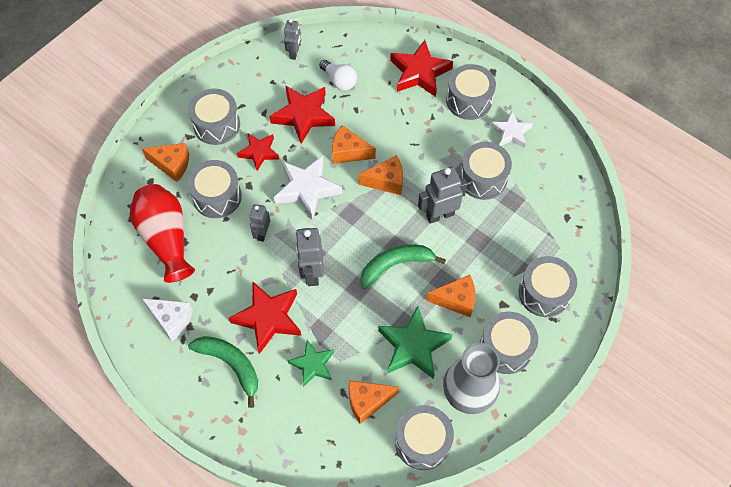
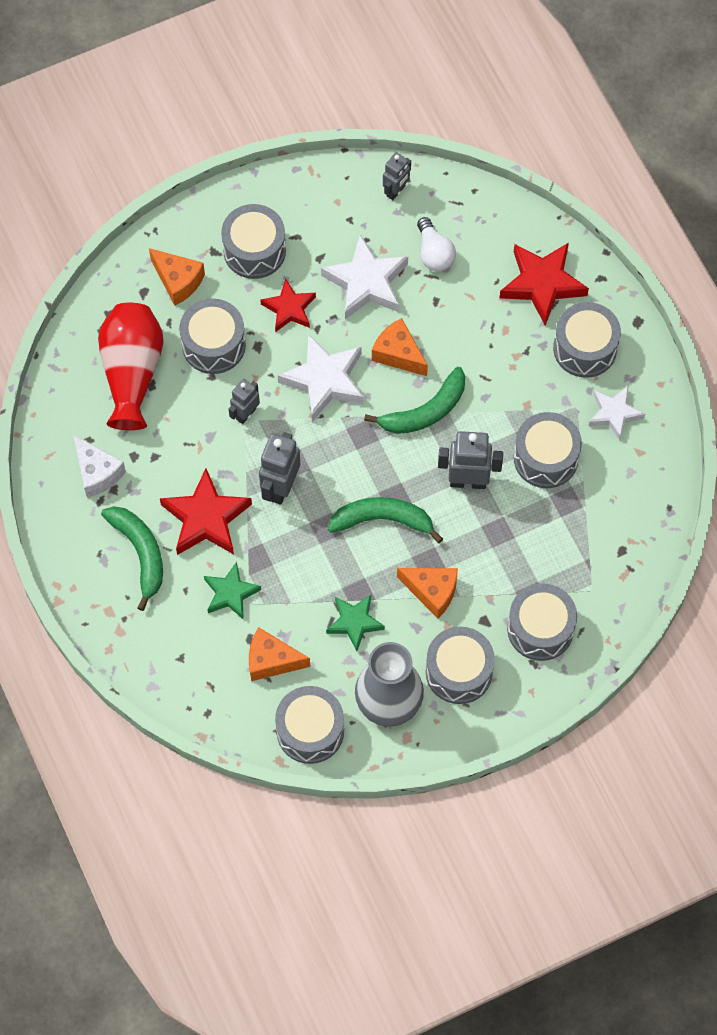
camera: 25 degrees right, 5 degrees up
red star [269,85,335,144] -> white star [321,235,408,319]
orange cheese [358,155,403,195] -> green banana [364,367,465,434]
green star [378,306,453,379] -> green star [326,595,385,651], size x0.63

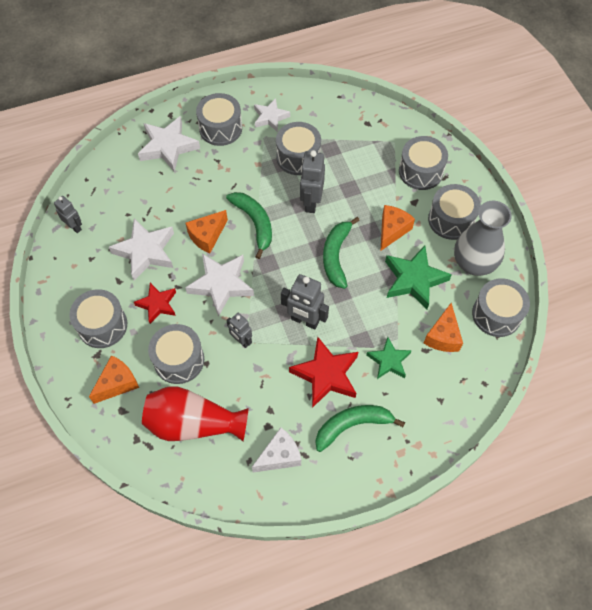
camera: 85 degrees left, 5 degrees down
green star [326,595,385,651] -> green star [385,246,452,310], size x1.59
white light bulb [417,217,456,271] -> none
red star [500,243,589,325] -> white star [138,116,200,172]

